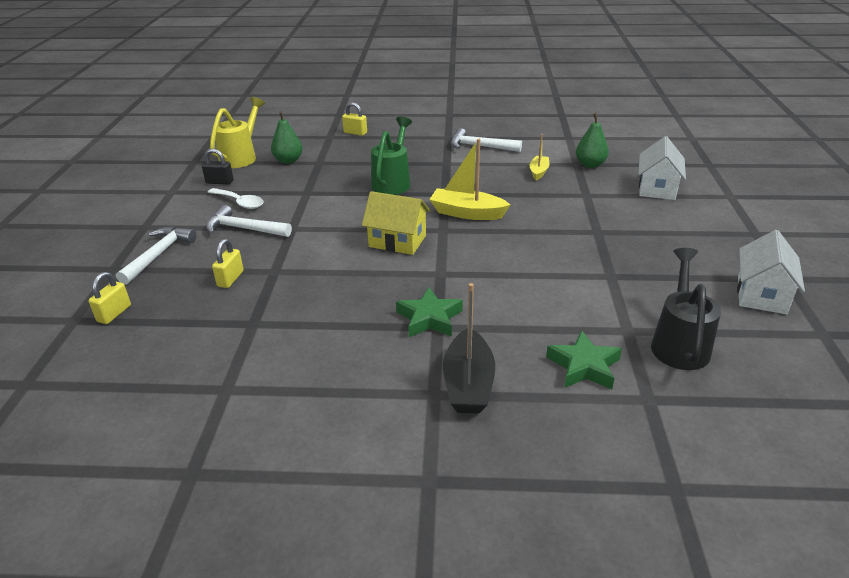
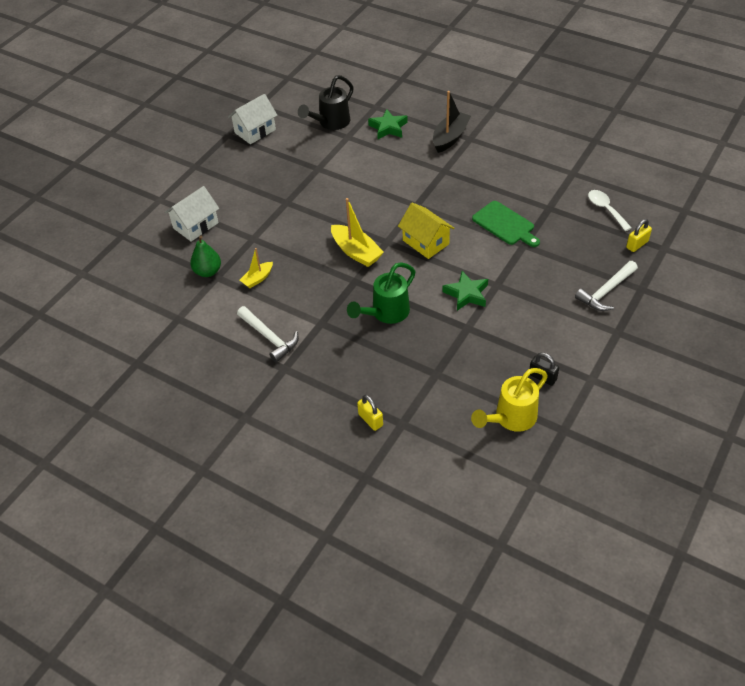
camera: 150 degrees left, 15 degrees up
white hammer [206,205,292,237] -> none
white spoon [208,188,264,209] -> white spoon moved to [588,190,632,231]
yellow padlock [212,239,244,288] -> none
green pear [271,111,303,164] -> none
green star [396,287,463,337] -> green star moved to [442,271,488,311]
none -> green cutting board [472,201,540,247]

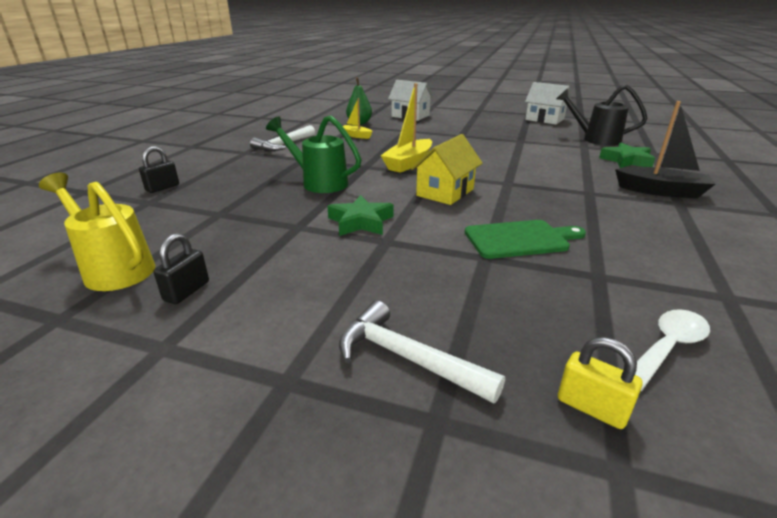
camera: 75 degrees right, 20 degrees down
yellow padlock [357,395,383,431] -> black padlock [139,146,179,193]
green cutting board [472,201,540,247] -> green cutting board turned 135 degrees counterclockwise [465,220,586,259]

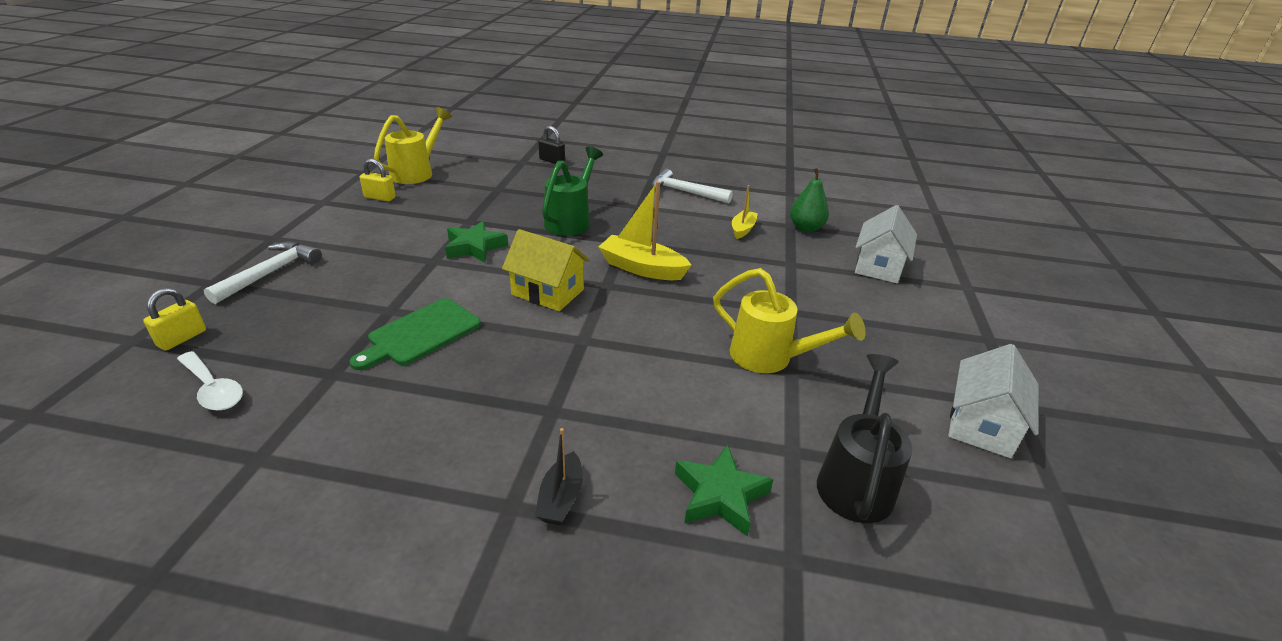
camera: 80 degrees right, 5 degrees up
black padlock [153,233,209,304] -> yellow padlock [360,159,396,201]
green cutting board [465,220,586,259] -> green cutting board turned 60 degrees clockwise [350,298,481,370]
black boat [615,101,715,199] -> black boat [535,428,583,525], size x0.59
none -> yellow watering can [713,268,866,373]

